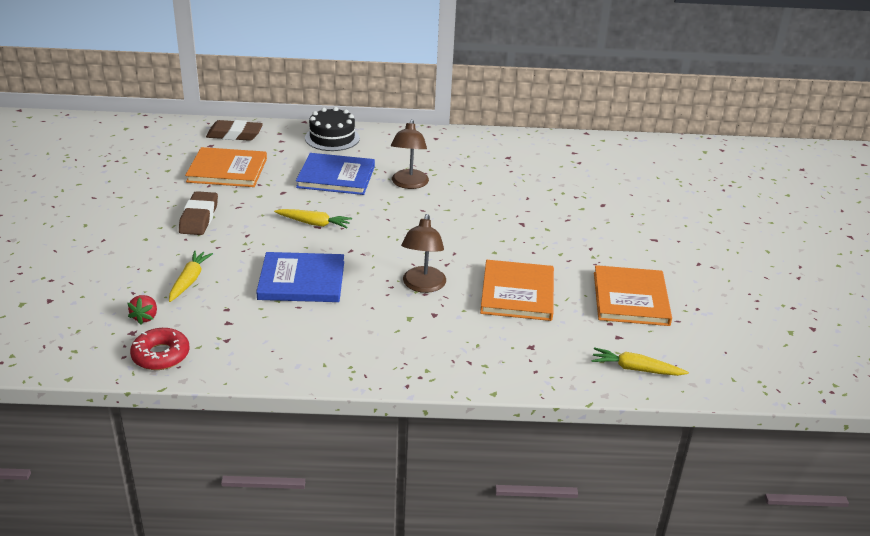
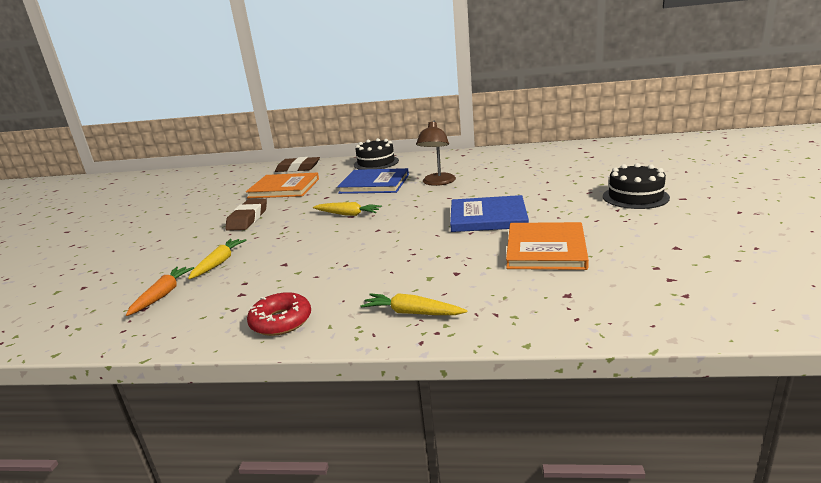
camera: 10 degrees right, 10 degrees down
red strawberry [128,295,157,325] -> orange carrot [126,267,194,316]
red donut [130,328,189,370] -> red donut moved to [247,292,311,336]
blue book [256,252,344,302] -> blue book moved to [450,195,529,232]
brown lamp [401,214,446,293] -> none
yellow carrot [592,347,689,376] -> yellow carrot moved to [361,293,467,315]
orange book [594,265,672,326] -> none
none -> black cake [603,163,670,209]

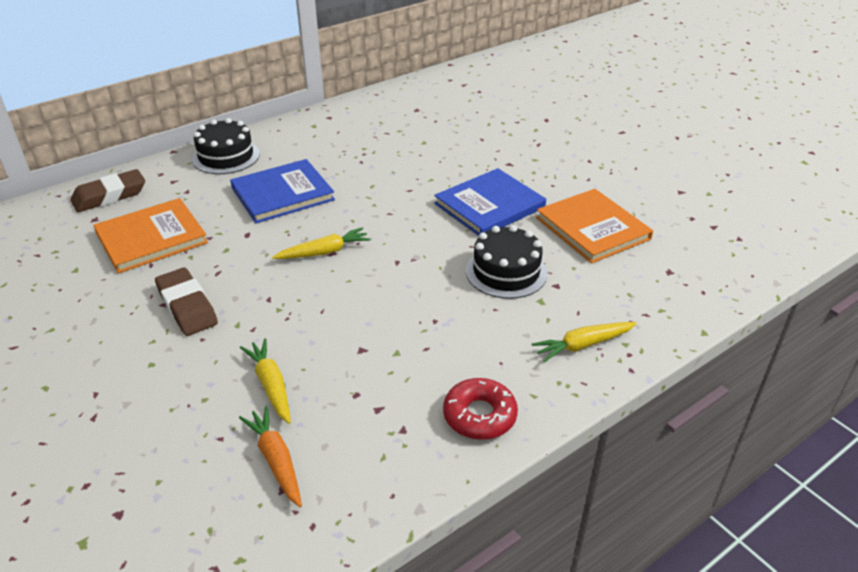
camera: 45 degrees left, 15 degrees up
brown lamp [416,121,456,186] -> none
black cake [603,163,670,209] -> black cake moved to [466,225,547,299]

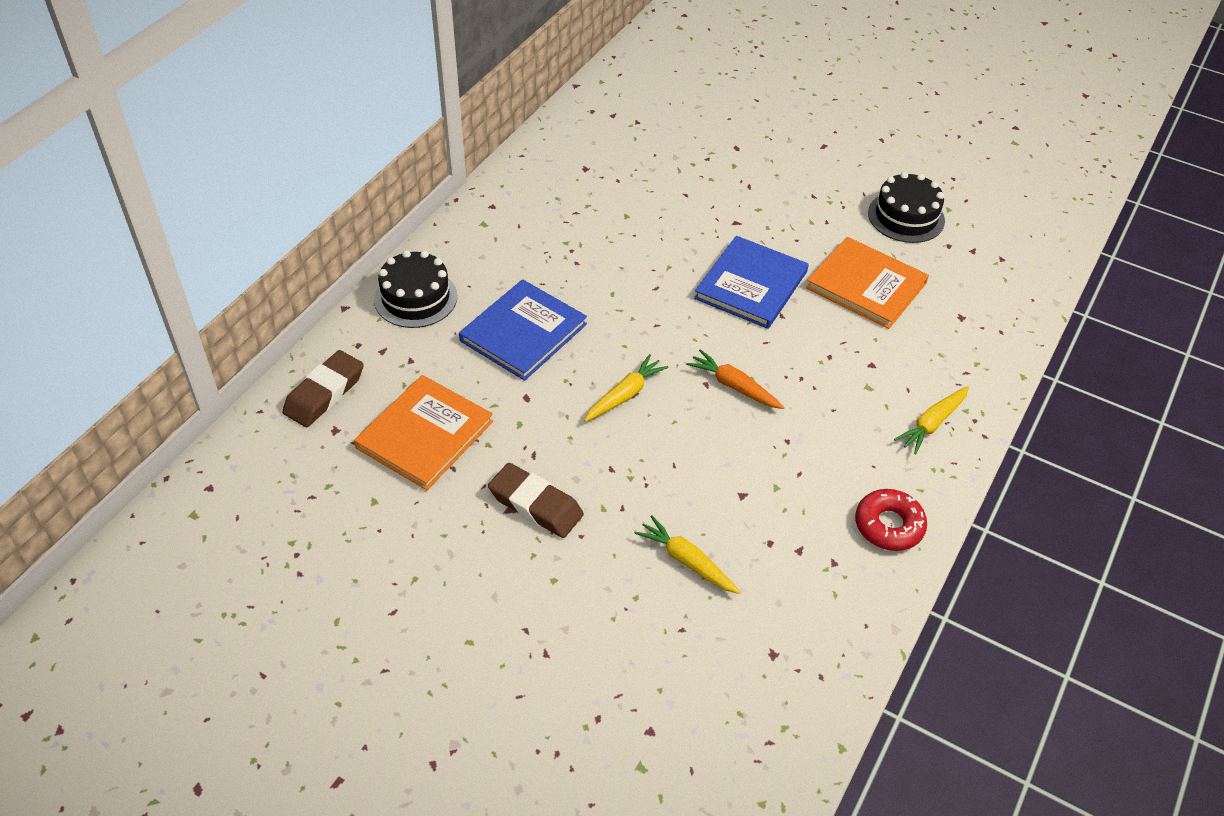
camera: 25 degrees left, 10 degrees up
orange carrot [239,406,302,507] -> orange carrot moved to [686,349,785,409]
black cake [466,225,547,299] -> black cake moved to [868,172,945,243]

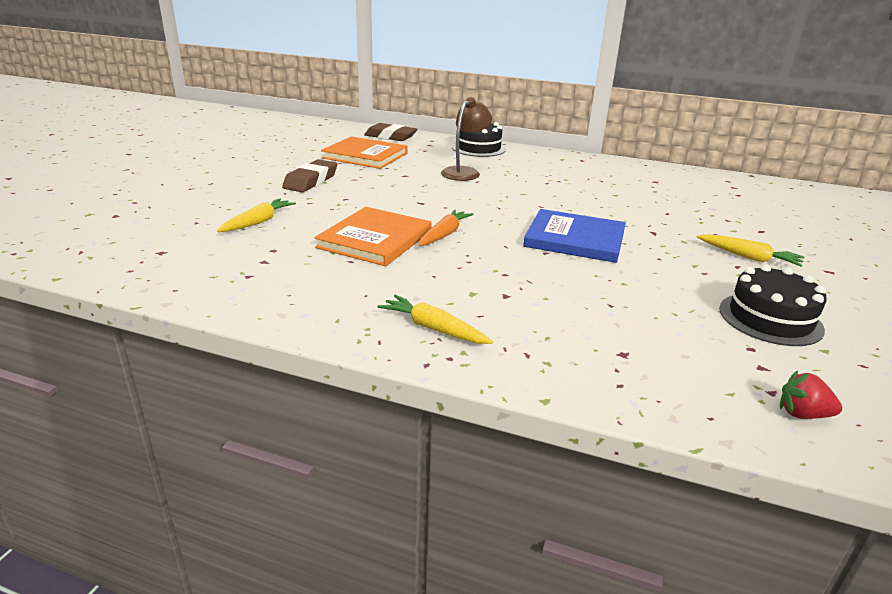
camera: 80 degrees right, 20 degrees down
blue book [459,279,587,381] -> brown lamp [441,97,492,181]
yellow carrot [584,354,669,422] -> yellow carrot moved to [697,234,804,267]
orange book [806,237,929,329] -> orange book moved to [314,207,431,266]
red donut [855,489,927,551] -> none
none -> red strawberry [780,371,842,419]

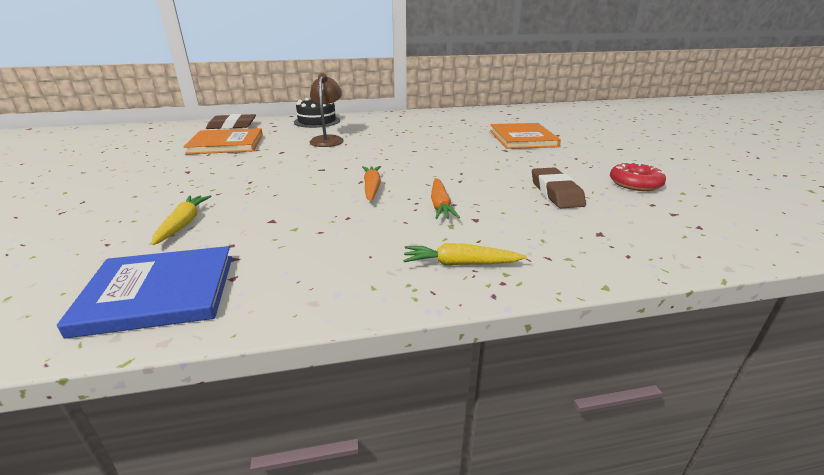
camera: 30 degrees left, 0 degrees up
brown eraser [282,159,337,192] -> brown eraser moved to [532,167,586,208]
orange book [314,207,431,266] -> orange book moved to [490,123,561,149]
blue book [523,209,626,263] -> blue book moved to [57,246,232,339]
yellow carrot [697,234,804,267] -> none
black cake [719,264,827,346] -> red donut [610,161,666,191]
red strawberry [780,371,842,419] -> none
none -> orange carrot [431,178,460,219]

